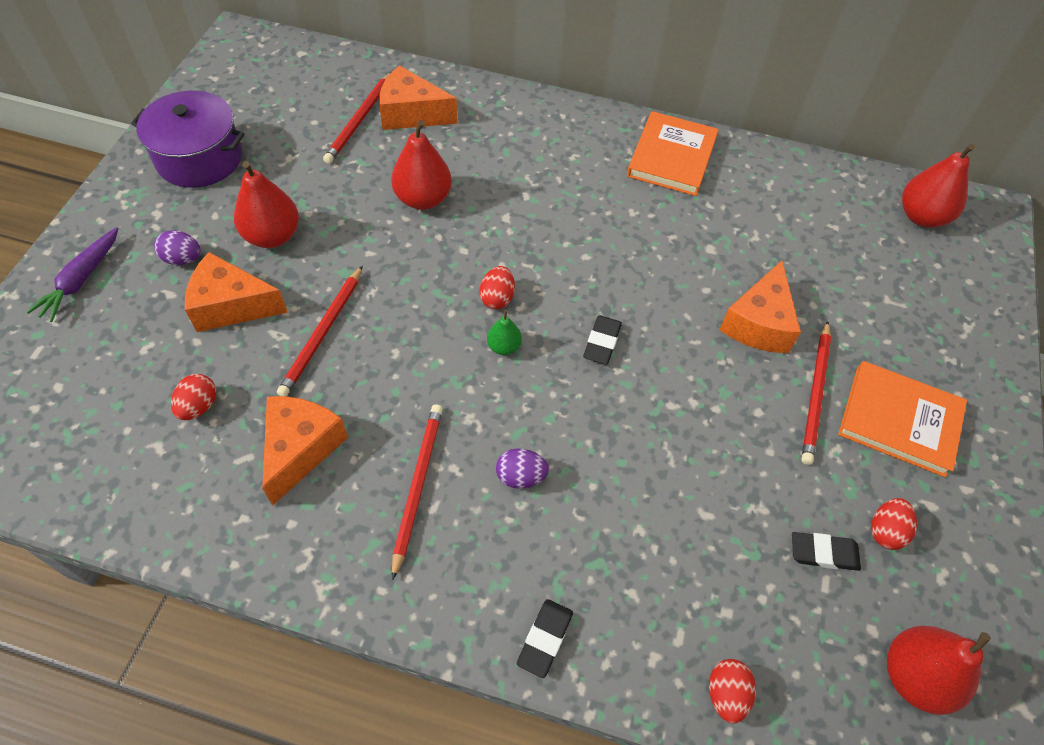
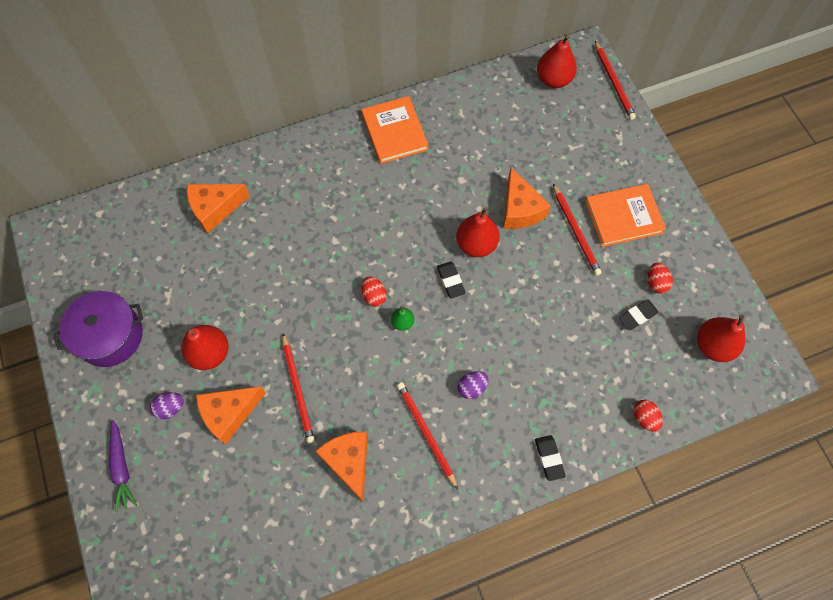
camera: 35 degrees left, 10 degrees up
red egg [171,374,216,420] -> none
red pencil [323,72,391,164] -> red pencil moved to [595,41,636,120]
red pear [391,120,452,210] -> red pear moved to [456,207,500,257]

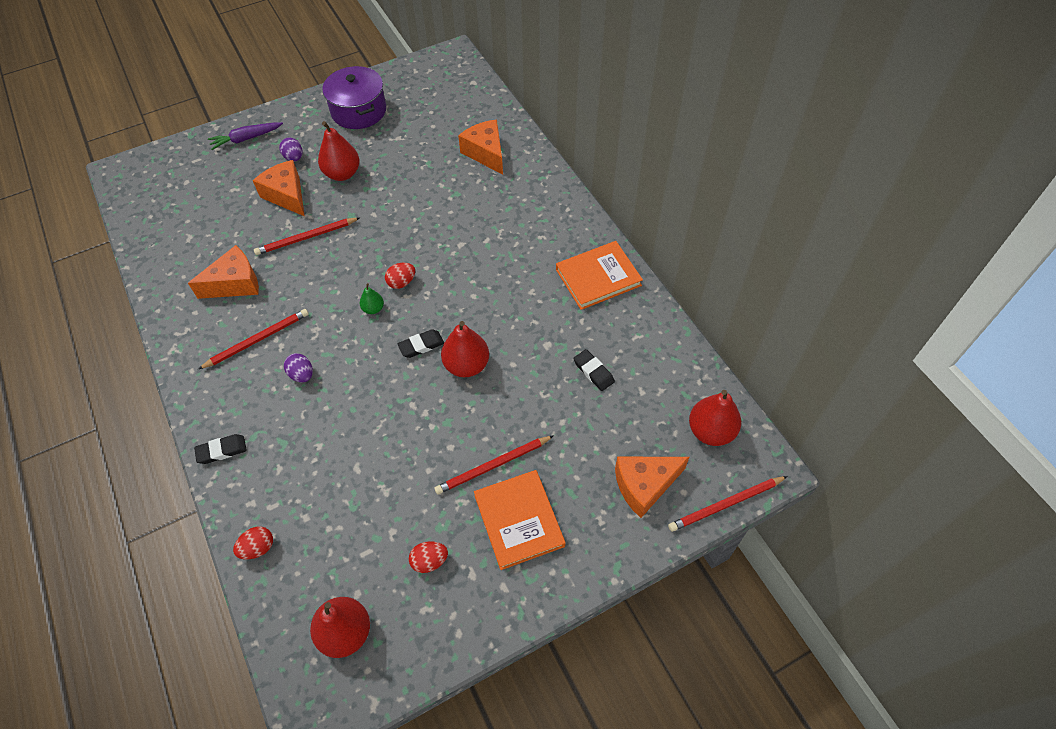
camera: 85 degrees right, 10 degrees down
orange cheese [503,167,551,229] -> orange cheese moved to [615,457,689,518]
black eraser [619,300,659,330] -> black eraser moved to [573,349,615,391]

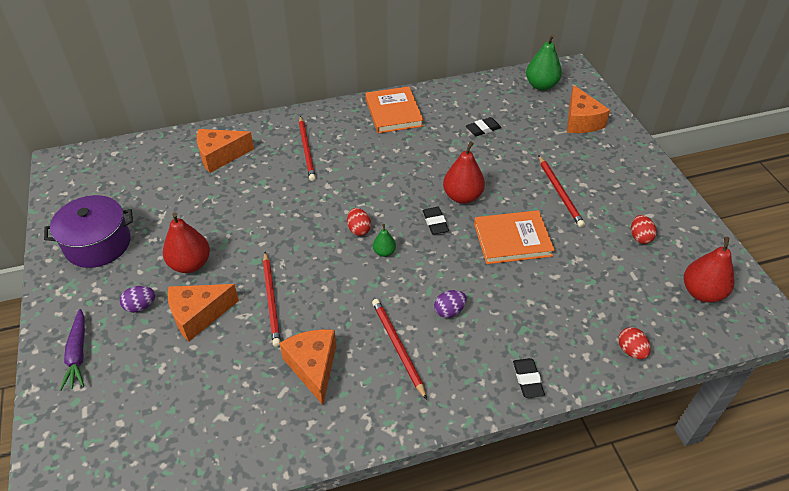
camera: 80 degrees left, 10 degrees down
orange book [474,470,565,570] -> orange book moved to [474,210,555,264]
red pencil [668,476,788,532] -> red pencil moved to [299,116,316,181]
red pear [689,390,741,446] -> green pear [526,34,562,91]

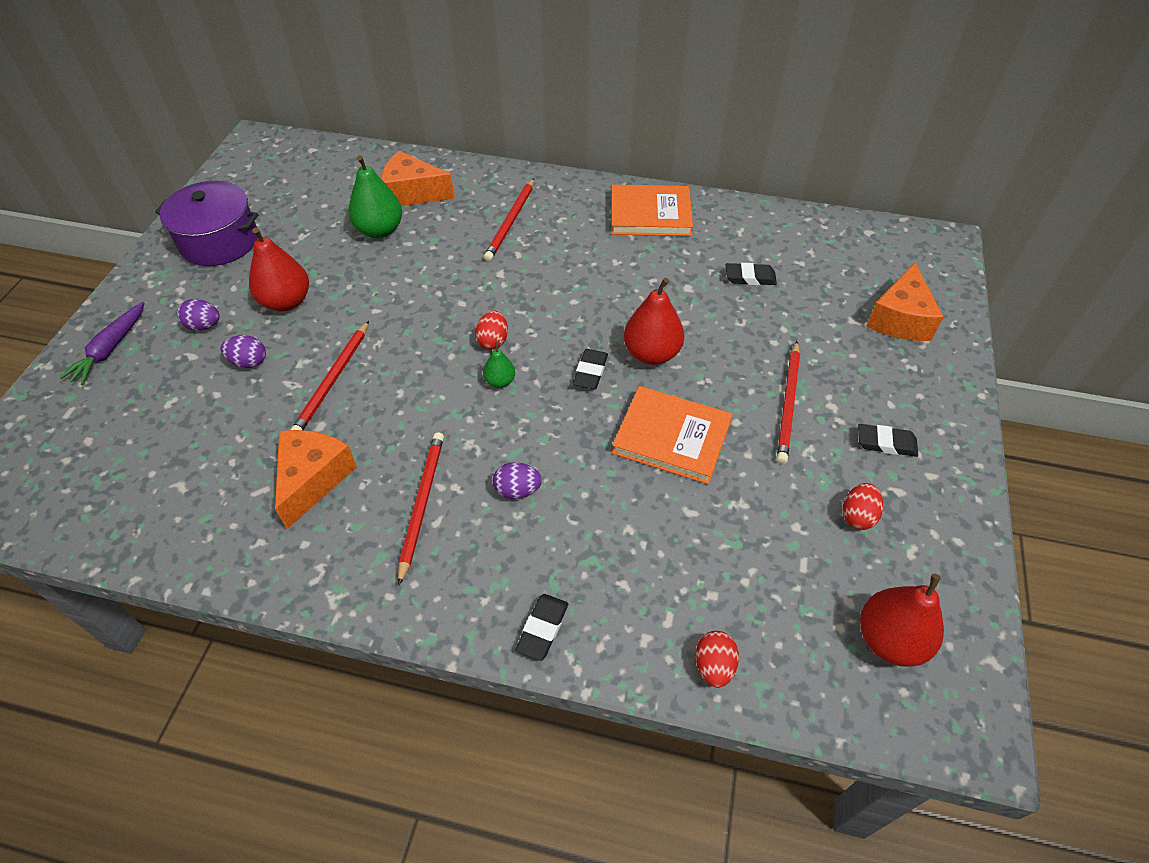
camera: 30 degrees right, 5 degrees up
orange cheese [168,284,239,341] -> purple egg [220,335,266,368]
orange book [365,86,423,133] -> orange book turned 75 degrees clockwise [611,185,693,236]
green pear [526,34,562,91] -> green pear moved to [348,155,402,238]
none -> black eraser [858,424,918,457]

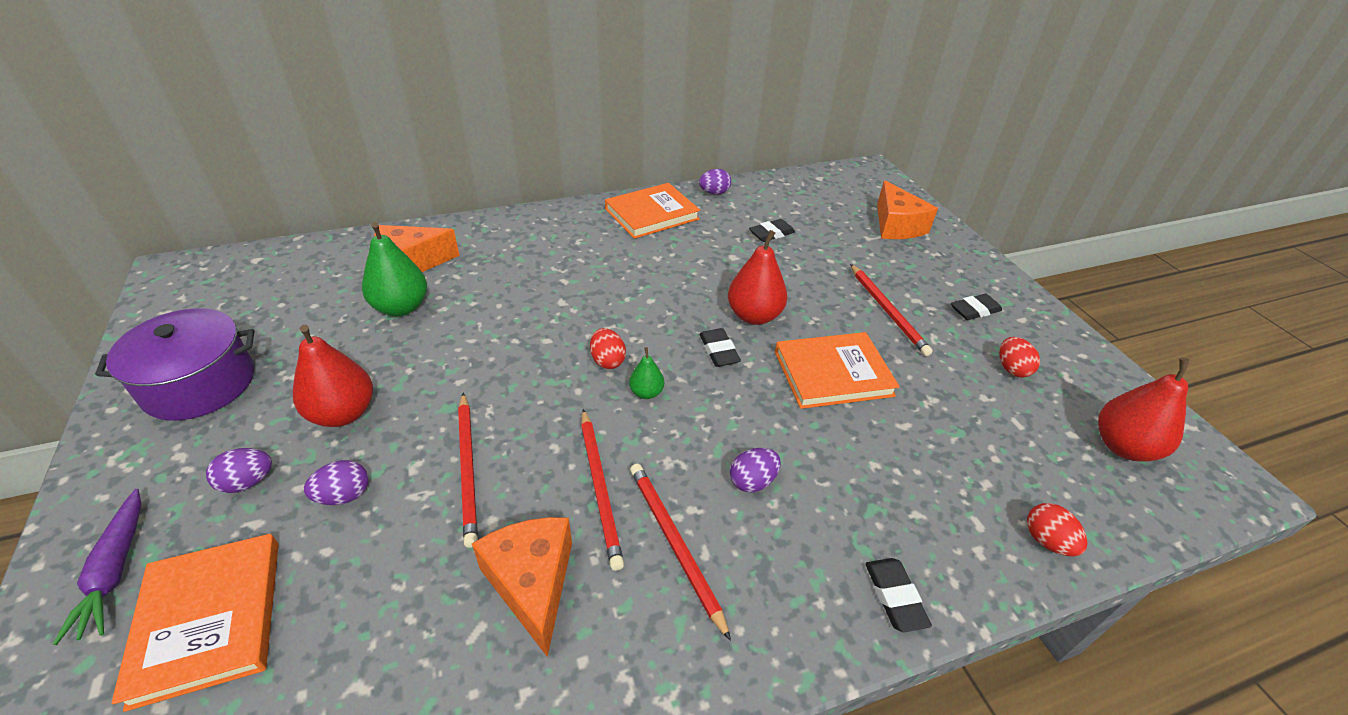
camera: 35 degrees left, 10 degrees down
red pencil [484,178,534,261] -> red pencil moved to [581,409,624,571]
none -> orange book [111,534,279,712]
none -> purple egg [699,169,731,195]

